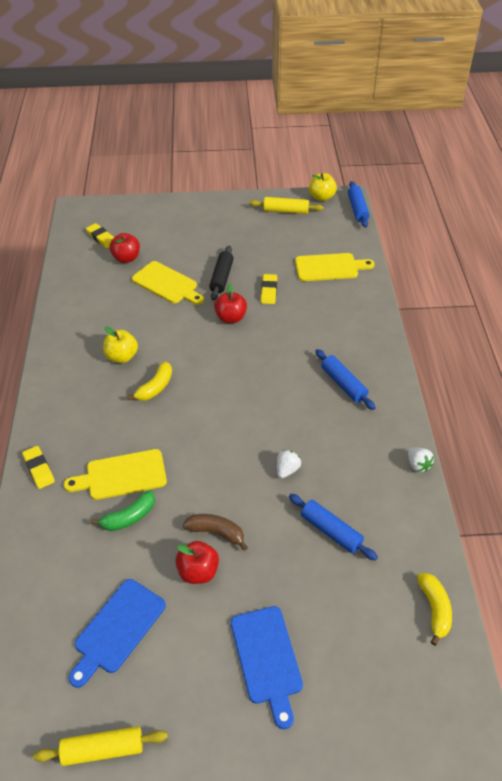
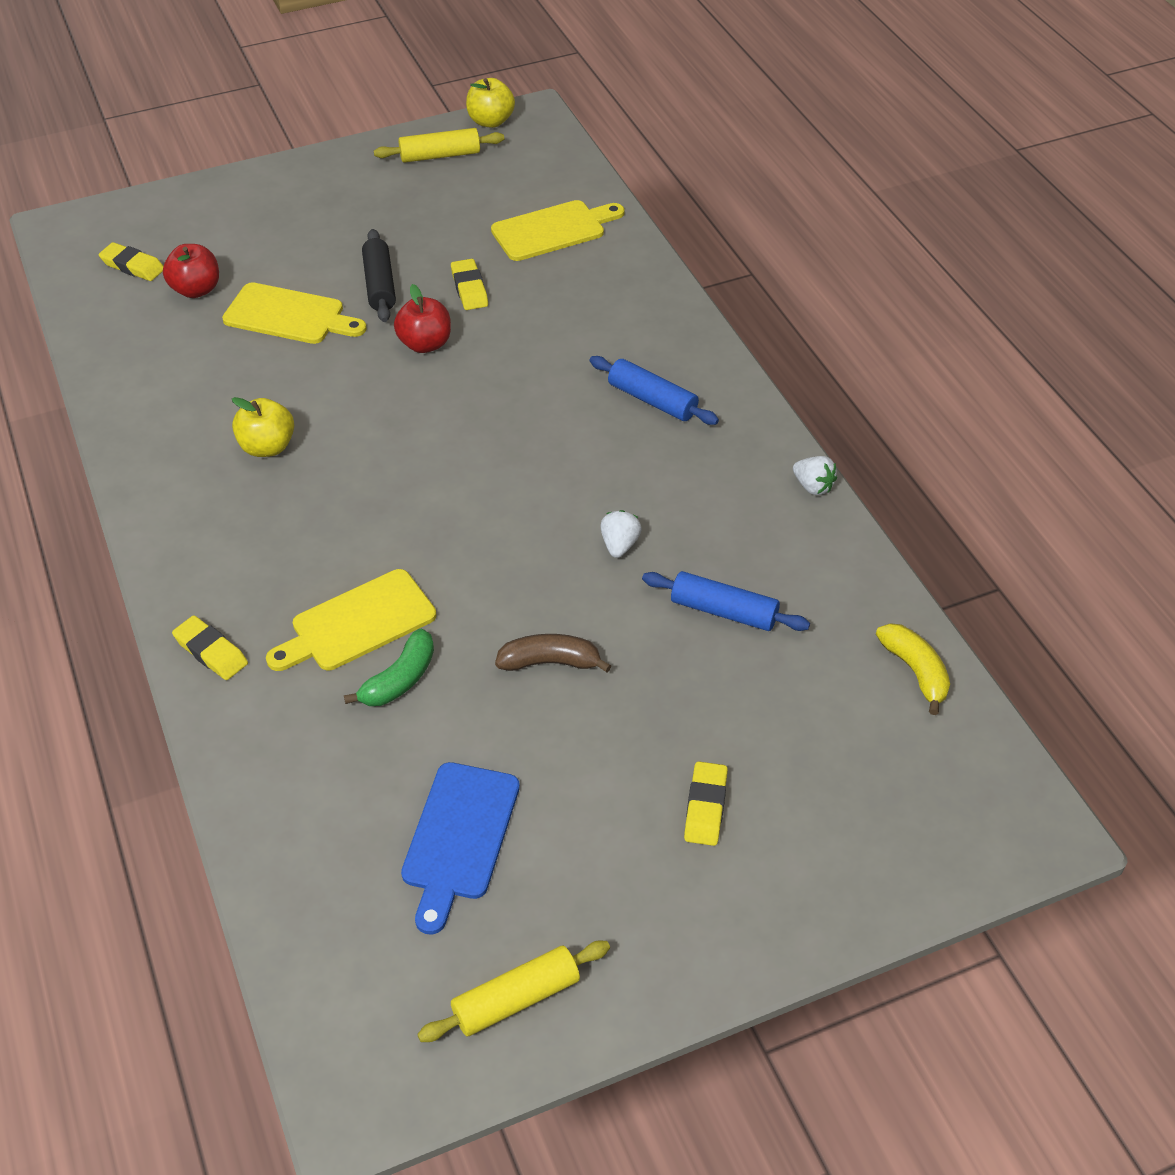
camera: 20 degrees left, 0 degrees up
yellow banana [127,362,172,401] -> none
red apple [175,541,219,584] -> none
blue cutting board [231,606,303,729] -> yellow eraser [684,761,728,846]
blue rolling pin [348,181,370,228] -> none

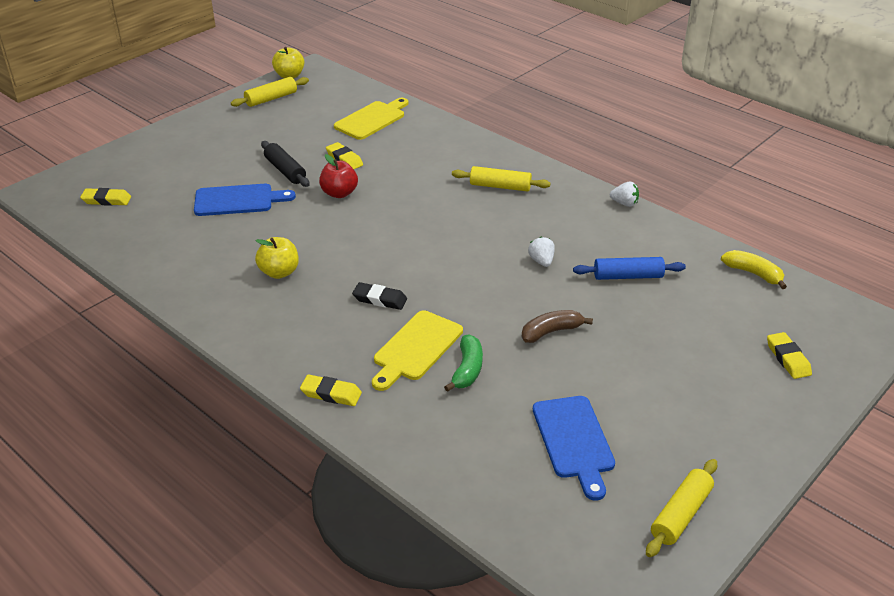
camera: 25 degrees left, 10 degrees down
red apple [163,244,219,298] -> none
yellow cutting board [222,282,367,344] -> blue cutting board [194,184,296,216]
blue rolling pin [590,356,719,425] -> yellow rolling pin [452,166,550,192]
yellow eraser [684,761,728,846] -> yellow eraser moved to [767,332,812,379]
none -> black eraser [352,282,407,310]

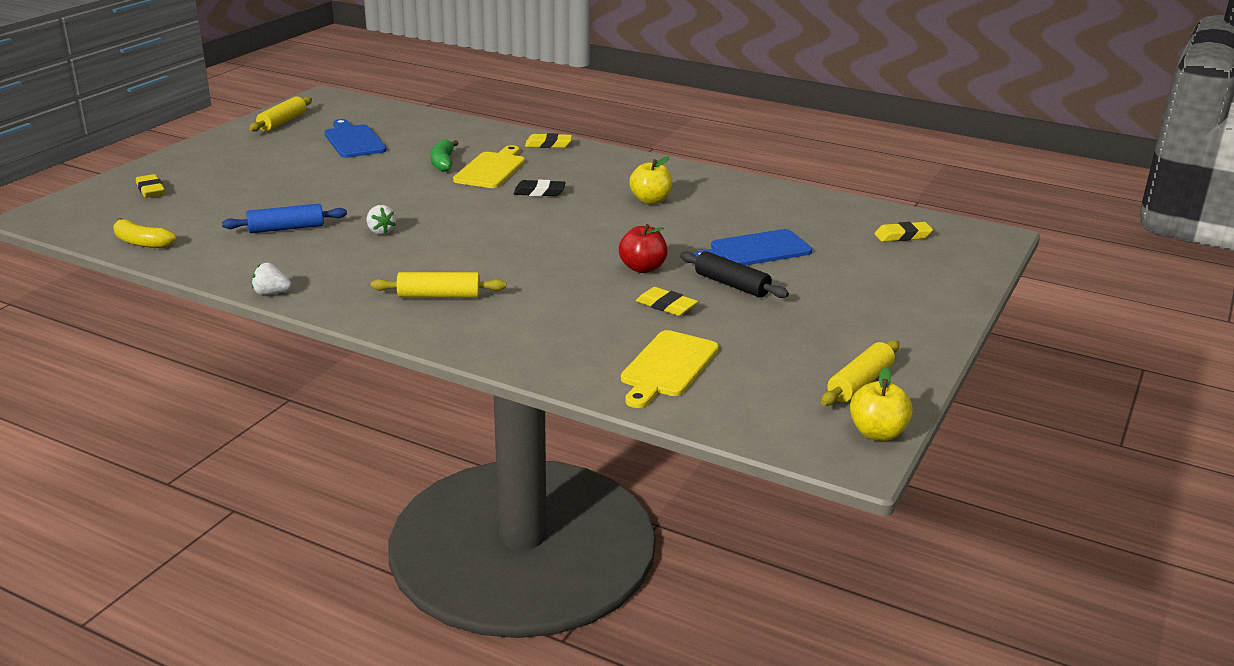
camera: 165 degrees right, 10 degrees down
brown banana [522,310,593,343] -> none

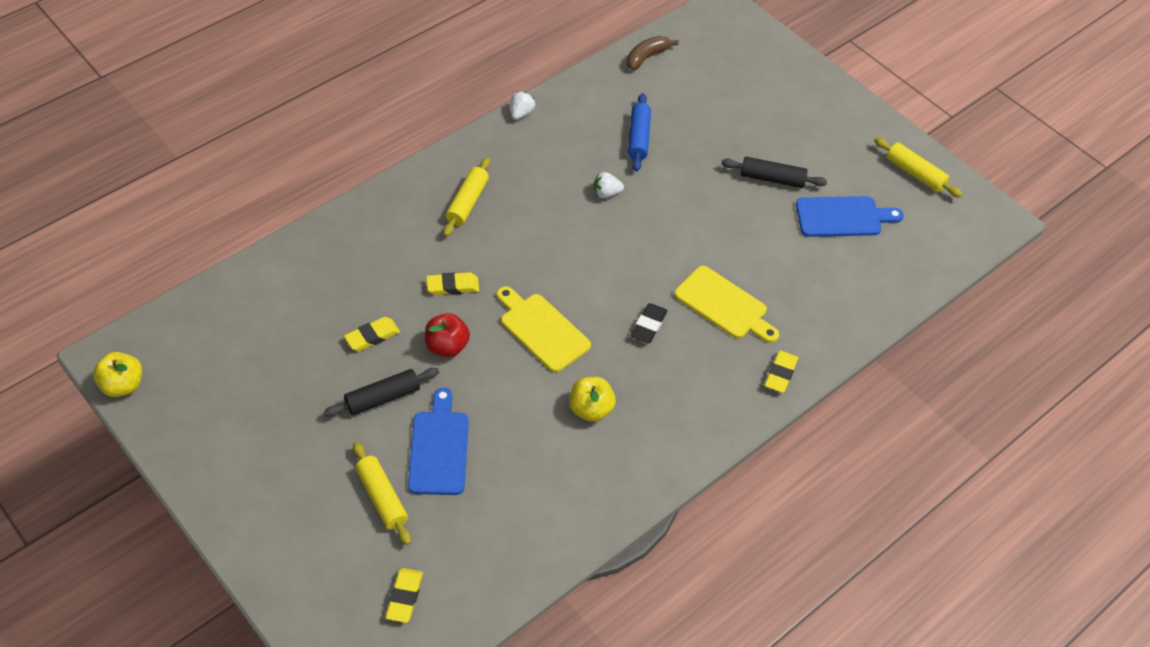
camera: 110 degrees right, 25 degrees up
yellow banana [113,218,176,248] -> brown banana [627,36,679,70]
yellow eraser [136,174,165,198] -> yellow eraser moved to [426,272,479,295]
green banana [431,139,459,172] -> none
yellow cutting board [621,330,719,408] -> yellow cutting board moved to [497,286,591,372]
yellow rolling pin [821,340,899,406] -> yellow rolling pin moved to [353,442,411,545]
none -> black rolling pin [721,157,827,188]

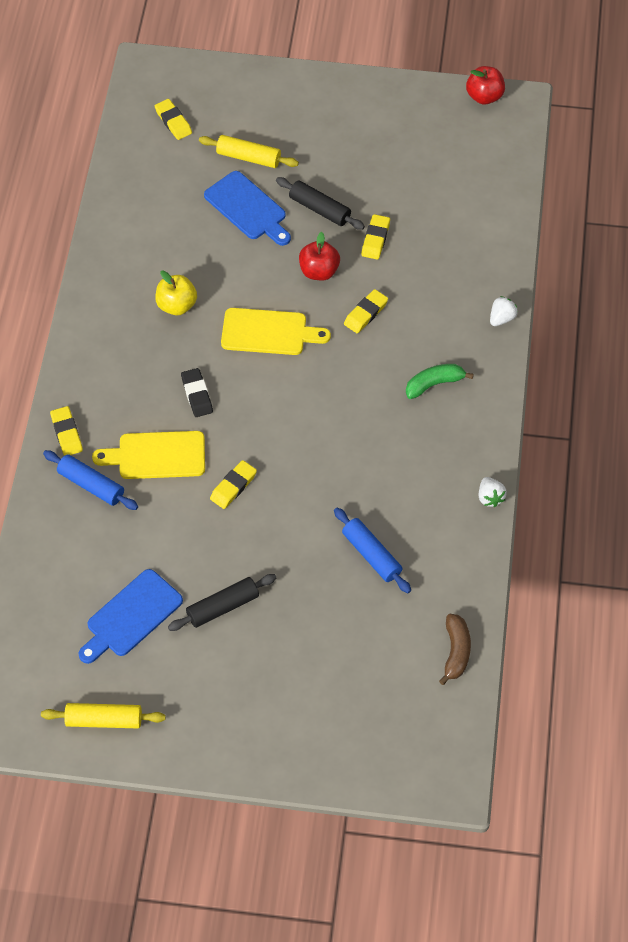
camera: 140 degrees right, 5 degrees up
yellow apple [93,352,142,397] -> red apple [466,66,505,105]
black rolling pin [324,368,439,417] -> black rolling pin turned 75 degrees counterclockwise [276,177,365,230]
yellow rolling pin [443,157,490,237] -> green banana [406,364,474,399]
white strawberry [594,172,624,199] -> white strawberry moved to [490,296,518,326]
none -> blue rolling pin [43,450,138,510]
none -> yellow eraser [210,460,257,509]

